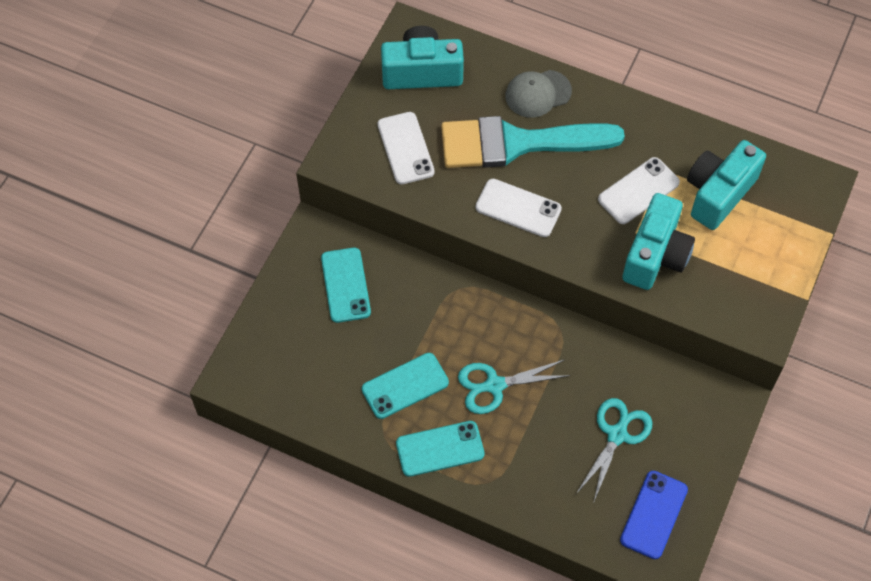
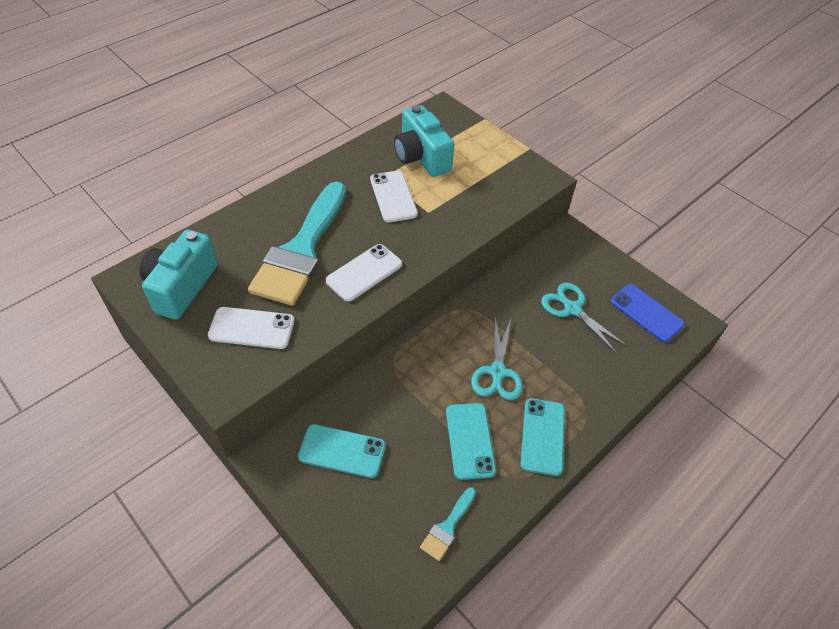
camera: 70 degrees left, 10 degrees down
grey cap [505,70,572,118] -> none
turquoise camera [622,193,695,290] -> none
none -> turquoise brush [420,487,476,561]

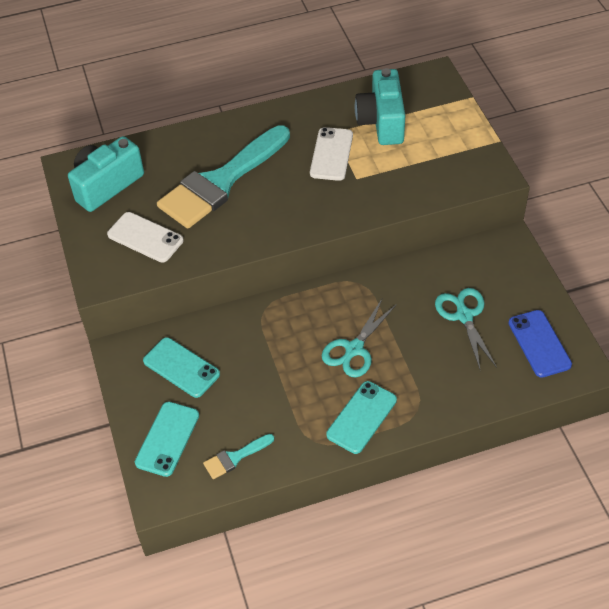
camera: 30 degrees right, 0 degrees up
white phone [326,244,402,301] -> none
turquoise phone [446,403,496,480] -> turquoise phone moved to [135,402,199,477]

